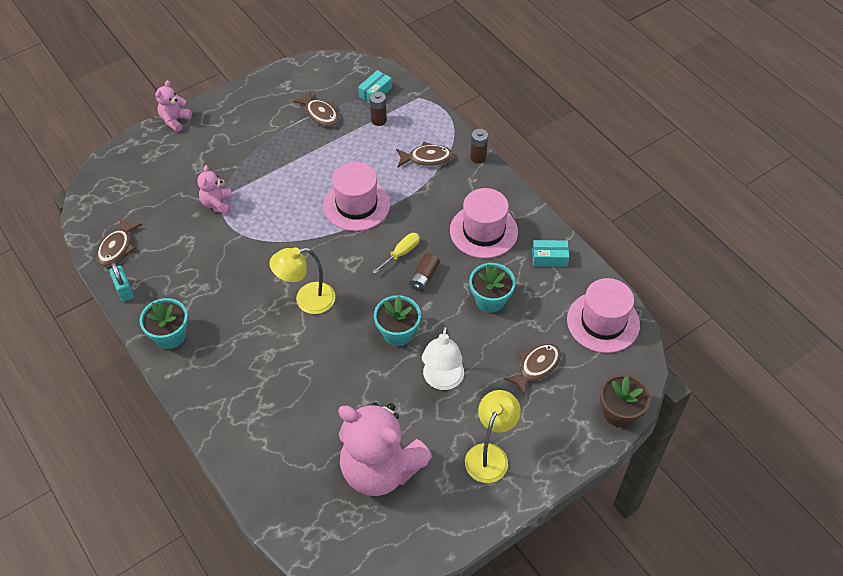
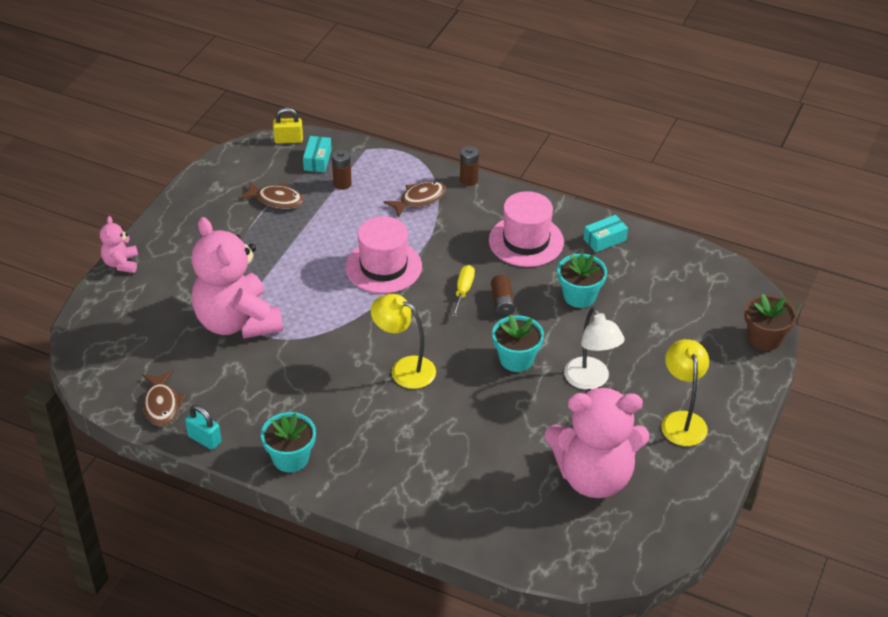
camera: 30 degrees left, 10 degrees down
pink teddy bear [197,165,232,214] -> pink teddy bear [191,217,283,339], size x2.23
yellow lamp [269,247,335,314] -> yellow lamp turned 75 degrees clockwise [371,294,436,389]
brown fish [503,344,561,396] -> none
pink hat [567,278,640,353] -> none
none -> yellow padlock [273,107,303,144]

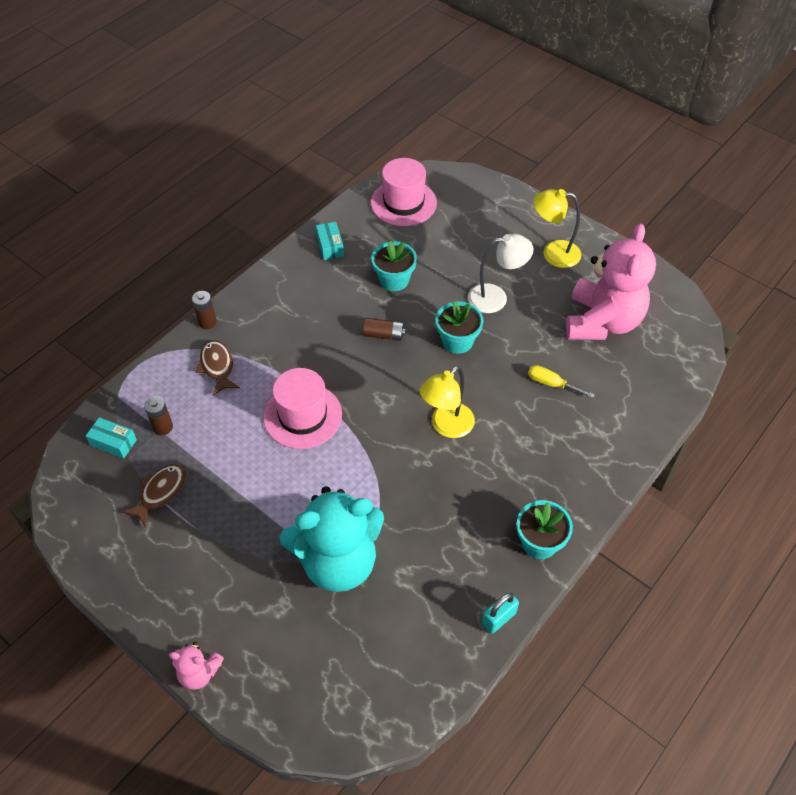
camera: 75 degrees left, 10 degrees up
brown fish [142,370,186,426] -> none
pink teddy bear [191,217,283,339] -> turquoise teddy bear [279,486,384,592]
yellow padlock [273,107,303,144] -> none
yellow screwdriver [451,265,475,317] -> yellow screwdriver moved to [528,365,595,398]
pink hat [489,191,564,267] -> pink hat moved to [371,158,437,226]
brown flower pot [744,294,796,351] -> none

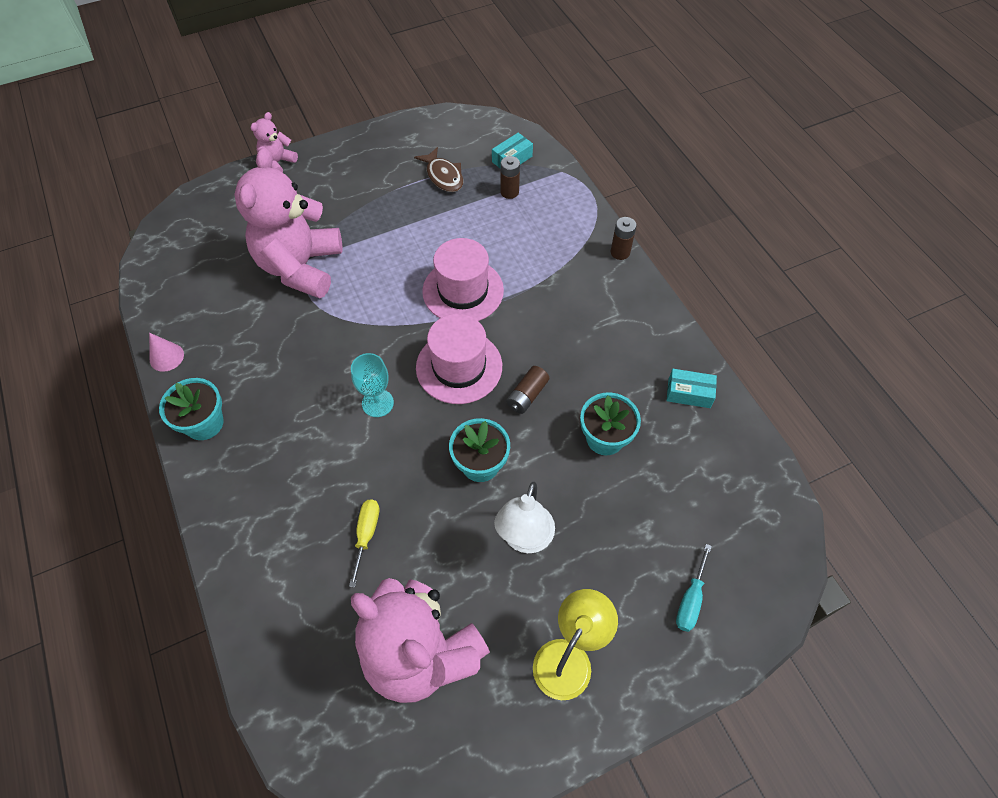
camera: 115 degrees right, 5 degrees up
brown fish [196,340,240,396] -> none
turquoise teddy bear [279,486,384,592] -> pink teddy bear [234,148,342,298]
pink hat [371,158,437,226] -> pink hat moved to [416,314,502,404]
yellow lamp [420,366,475,438] -> turquoise goblet [351,353,394,417]
turquoise padlock [482,592,519,634] -> pink cone [149,333,184,372]
yellow screwdriver [528,365,595,398] -> yellow screwdriver turned 45 degrees counterclockwise [349,499,379,588]
none -> turquoise screwdriver [676,544,712,632]

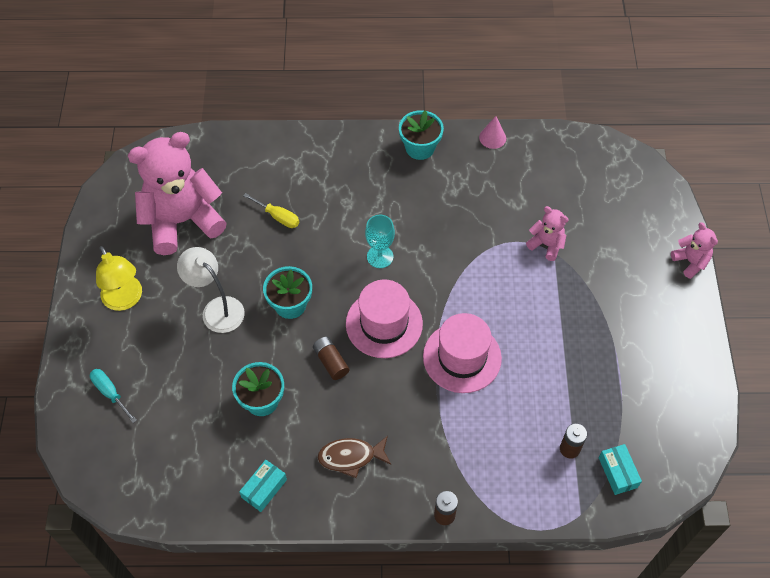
camera: 115 degrees right, 0 degrees up
pink teddy bear [234,148,342,298] -> pink teddy bear [526,206,569,261], size x0.45
brown fish [414,147,463,192] -> brown fish moved to [318,436,391,478]

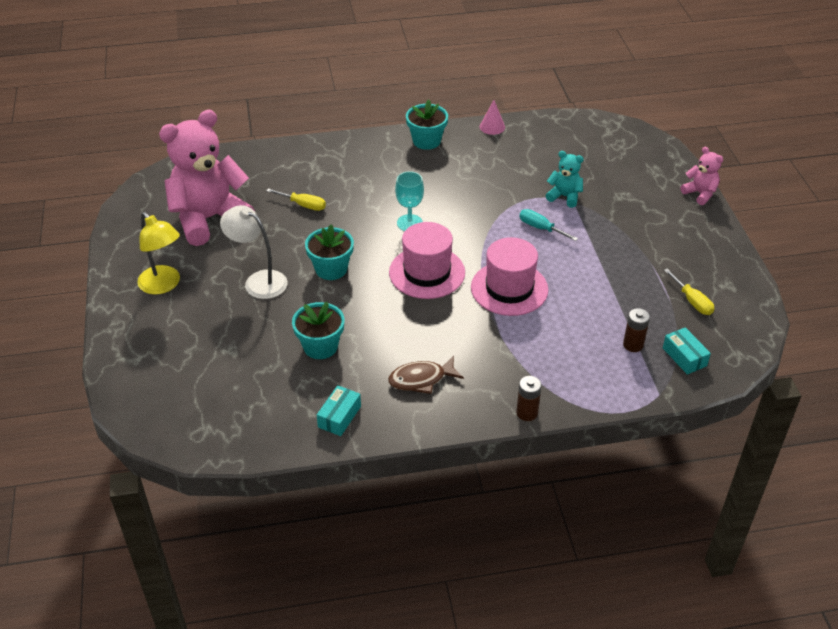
camera: 10 degrees left, 15 degrees down
turquoise screwdriver [90,369,137,423] -> turquoise screwdriver moved to [520,209,578,241]
brown battery [313,336,349,380] -> none
pink teddy bear [526,206,569,261] -> turquoise teddy bear [546,151,584,208]
none -> yellow screwdriver [664,268,714,315]

